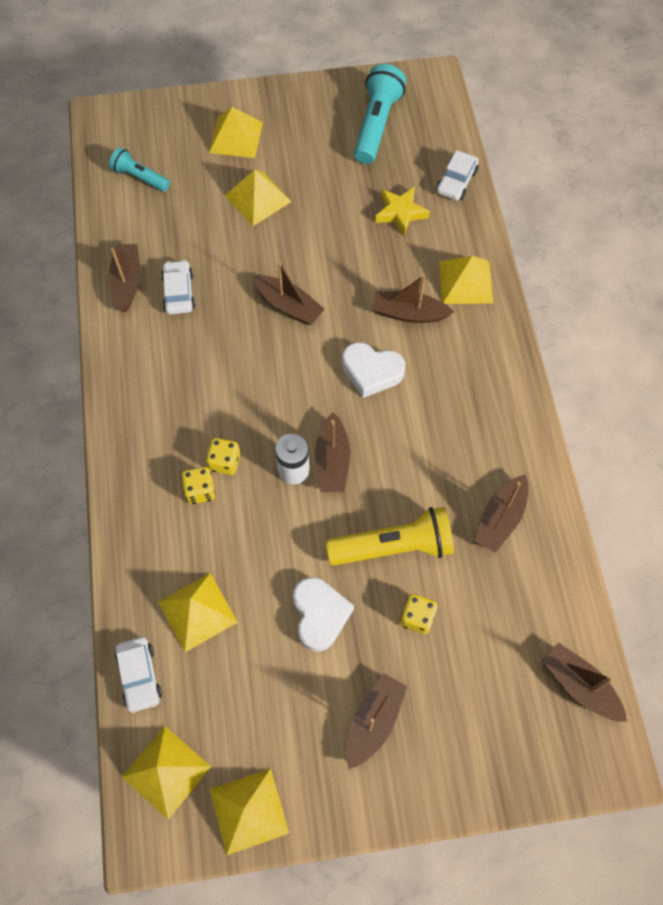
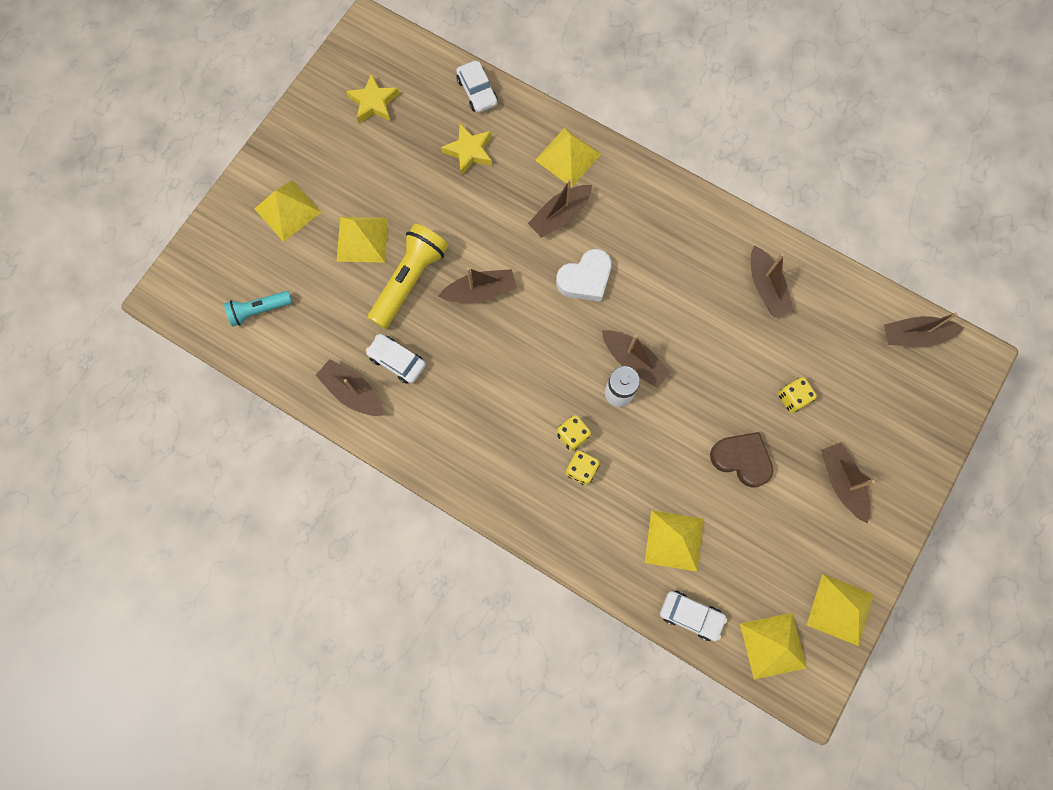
camera: 50 degrees left, 10 degrees up
white heart [293,577,354,652] -> brown heart [710,432,773,488]
yellow flashlight [326,507,454,566] -> yellow flashlight moved to [368,224,448,329]
turquoise flashlight [354,64,406,164] -> yellow star [346,73,399,123]

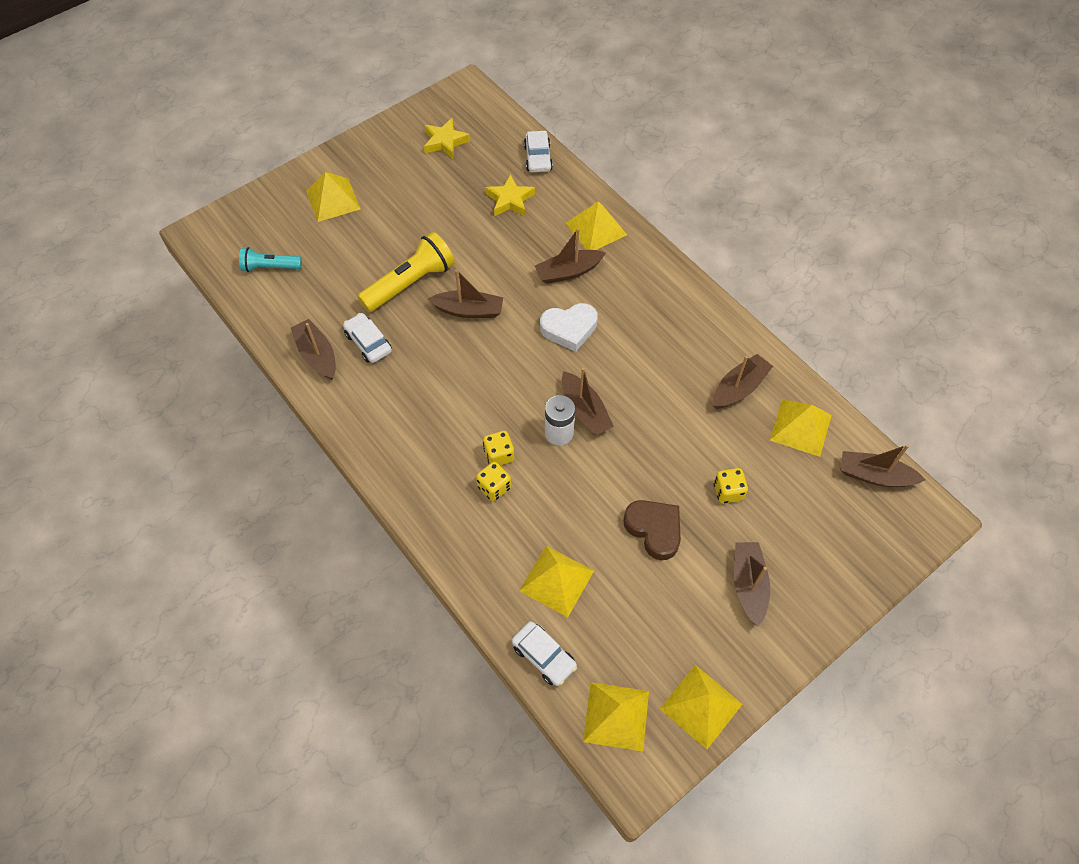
camera: 20 degrees right, 15 degrees down
yellow pyramid [337,217,388,263] -> yellow pyramid moved to [770,399,832,457]
brown boat [751,245,794,318] -> brown boat turned 135 degrees counterclockwise [713,354,773,409]

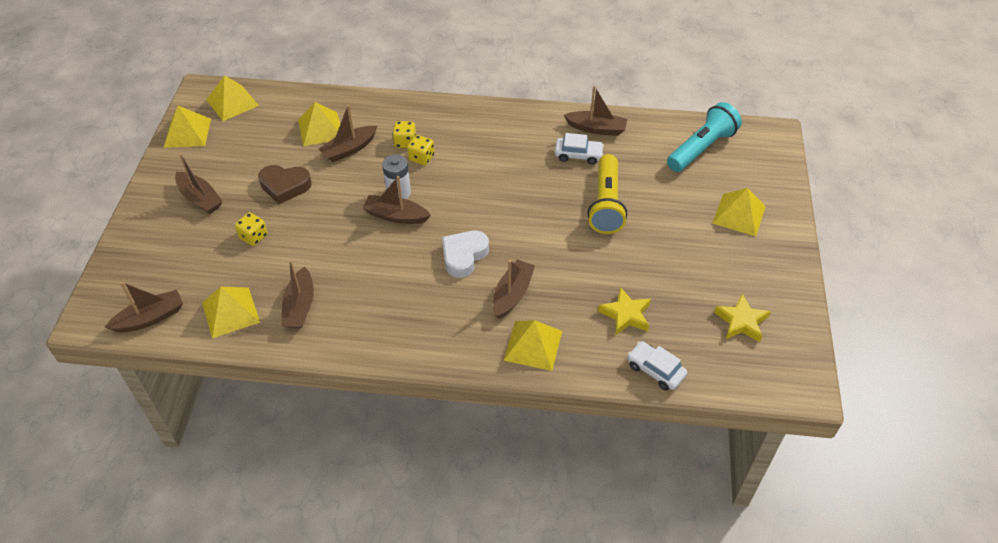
camera: 135 degrees right, 10 degrees down
turquoise flashlight [239,247,302,272] -> turquoise flashlight [667,102,742,172], size x1.68
brown boat [428,270,503,318] -> brown boat moved to [319,104,377,162]
white car [512,621,577,686] -> none

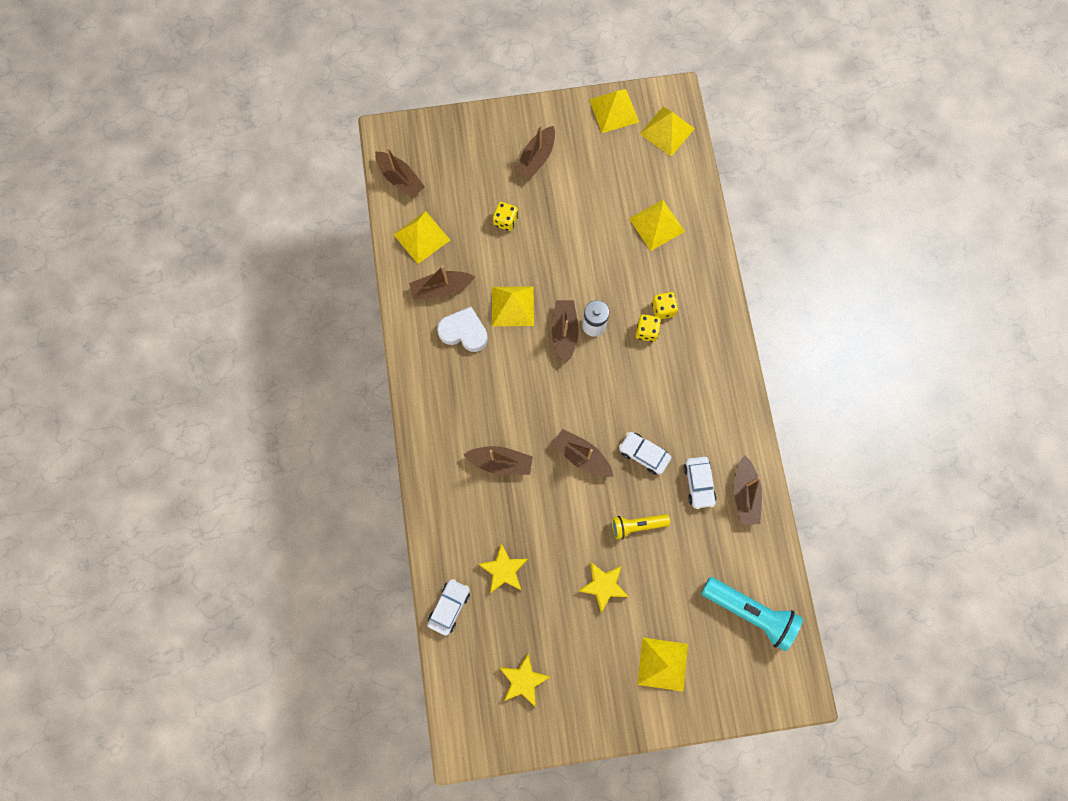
camera: 75 degrees right, 25 degrees up
brown heart [258,165,312,204] -> none
brown boat [319,104,377,162] -> brown boat moved to [552,429,613,477]
white heart [442,231,489,278] -> white heart moved to [437,307,488,352]
yellow pyramid [503,320,562,371] -> yellow pyramid moved to [492,286,534,326]
yellow flashlight [588,154,627,234] -> yellow flashlight [612,514,670,539], size x0.60
none -> yellow star [579,562,629,613]
none -> white car [619,432,671,475]

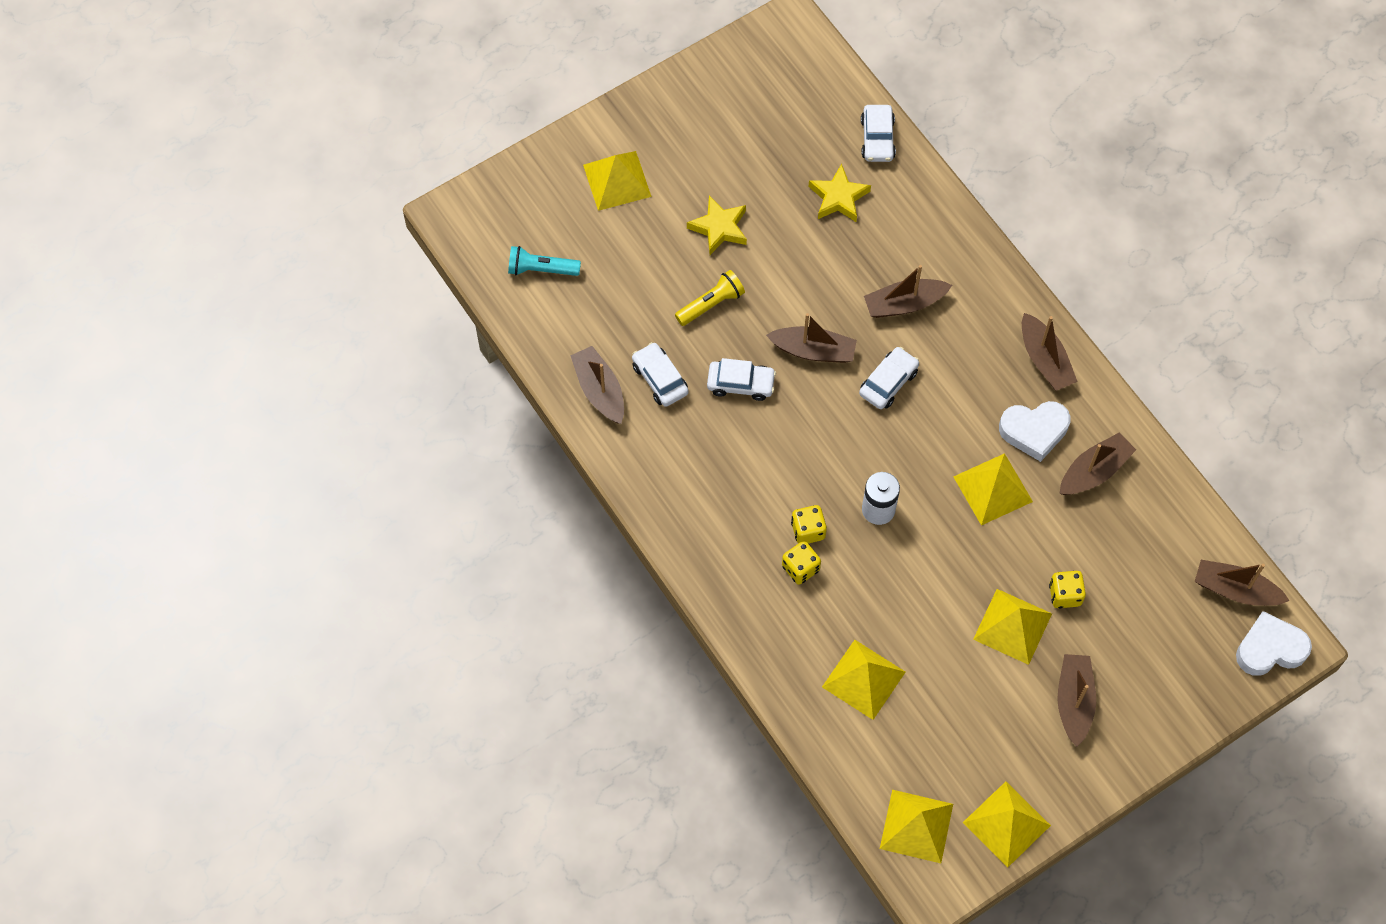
camera: 155 degrees right, 10 degrees down
yellow pyramid [393,211,450,264] -> yellow pyramid moved to [973,589,1052,665]
yellow star [500,654,551,707] -> none
brown boat [552,300,579,364] -> brown boat moved to [1022,313,1078,391]
turquoise flashlight [701,577,803,651] -> turquoise flashlight [508,246,581,276], size x0.60
none -> white car [859,347,919,409]
none -> white heart [1236,611,1312,676]

